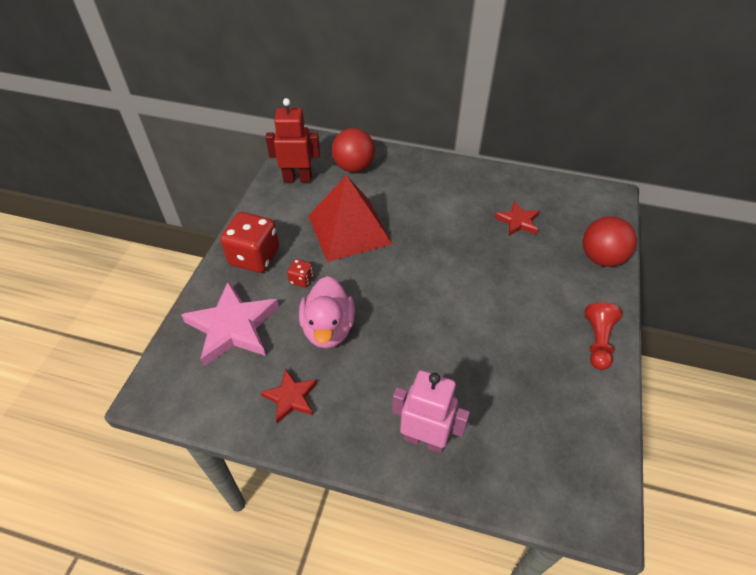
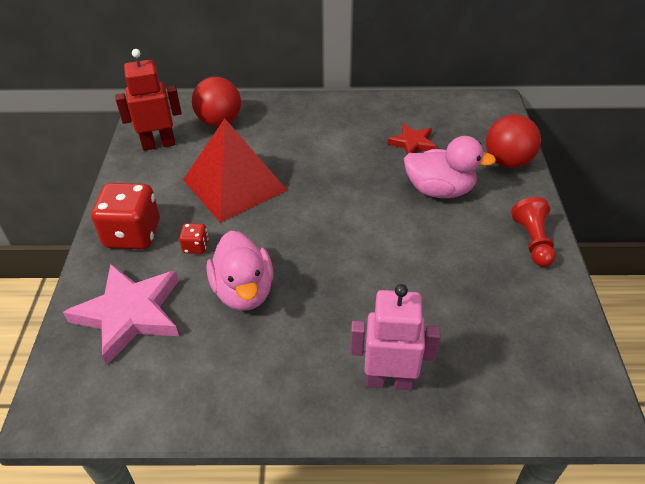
camera: 15 degrees left, 5 degrees down
red star [260,368,317,424] -> none
none -> pink duck [404,136,496,198]

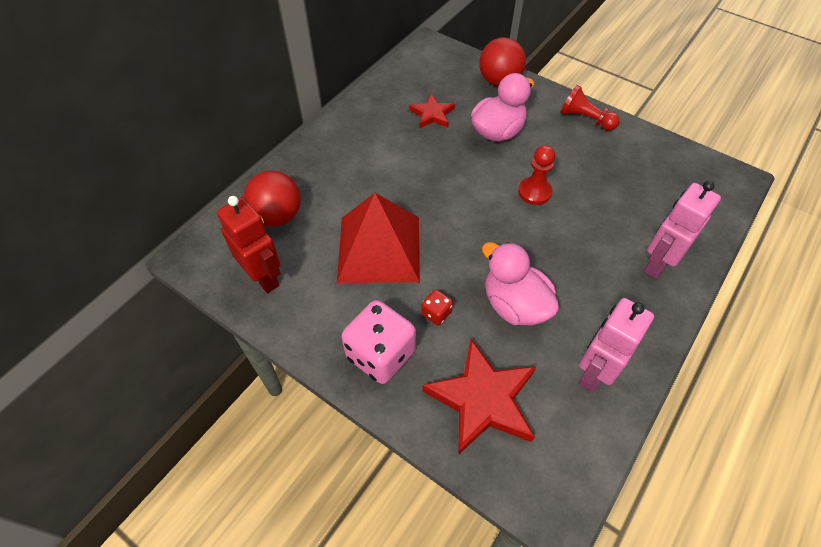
camera: 55 degrees left, 10 degrees up
pink star [63,264,179,365] -> red star [422,338,537,455]
red dice [91,183,160,249] -> pink dice [342,300,416,384]
red robot [115,49,182,151] -> red robot turned 120 degrees clockwise [217,196,280,293]
pink duck [207,231,274,311] -> pink duck turned 150 degrees counterclockwise [482,242,559,325]
none -> red pawn [518,145,555,205]
none -> pink robot [579,298,654,393]

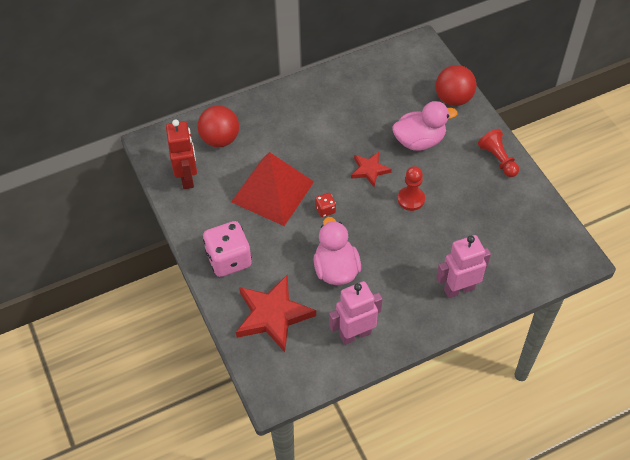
camera: 30 degrees right, 0 degrees up
red star [409,94,455,129] -> red star moved to [351,152,392,187]
red dice [421,290,453,326] -> red dice moved to [315,193,336,217]

